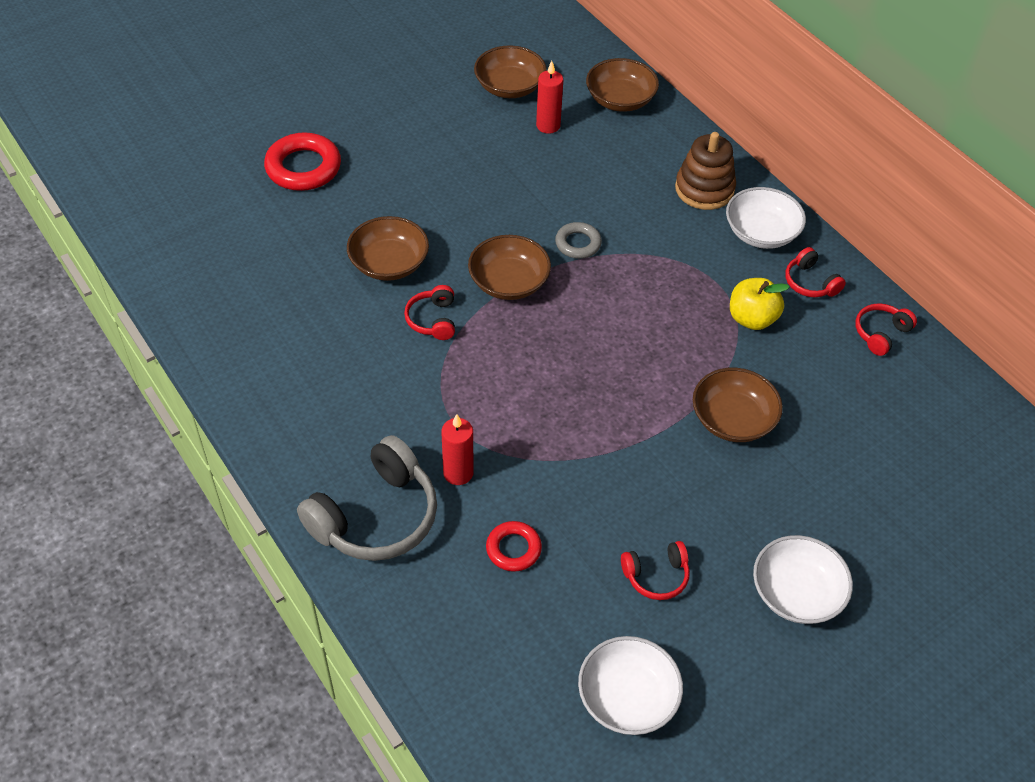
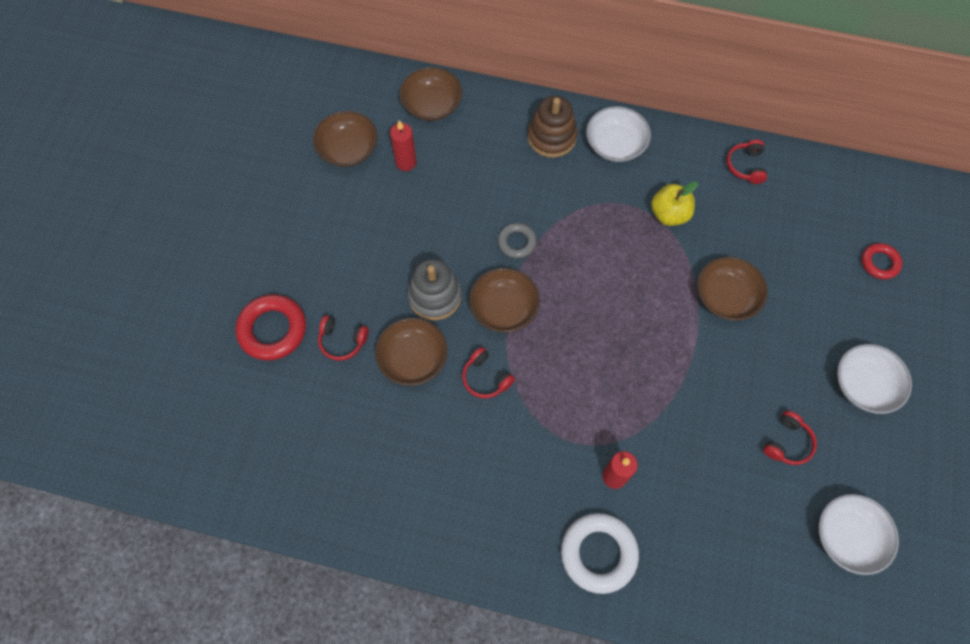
camera: 40 degrees left, 15 degrees up
grey headphones [297,435,437,561] -> white ring [561,513,639,594]
red ring [486,521,542,572] -> red ring moved to [862,243,902,279]
red headphones [785,247,846,297] -> red headphones moved to [318,315,369,361]
none -> grey stacking toy [407,259,461,320]

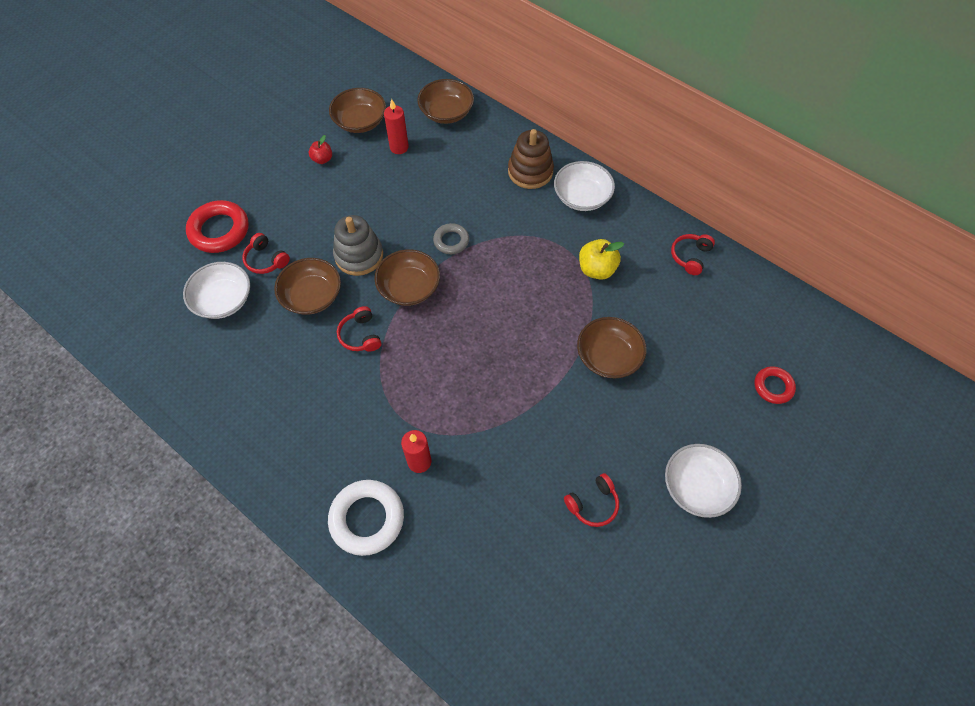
camera: 25 degrees right, 5 degrees down
white bowl [819,494,899,575] -> white bowl moved to [183,262,250,319]
none -> red apple [309,135,332,164]

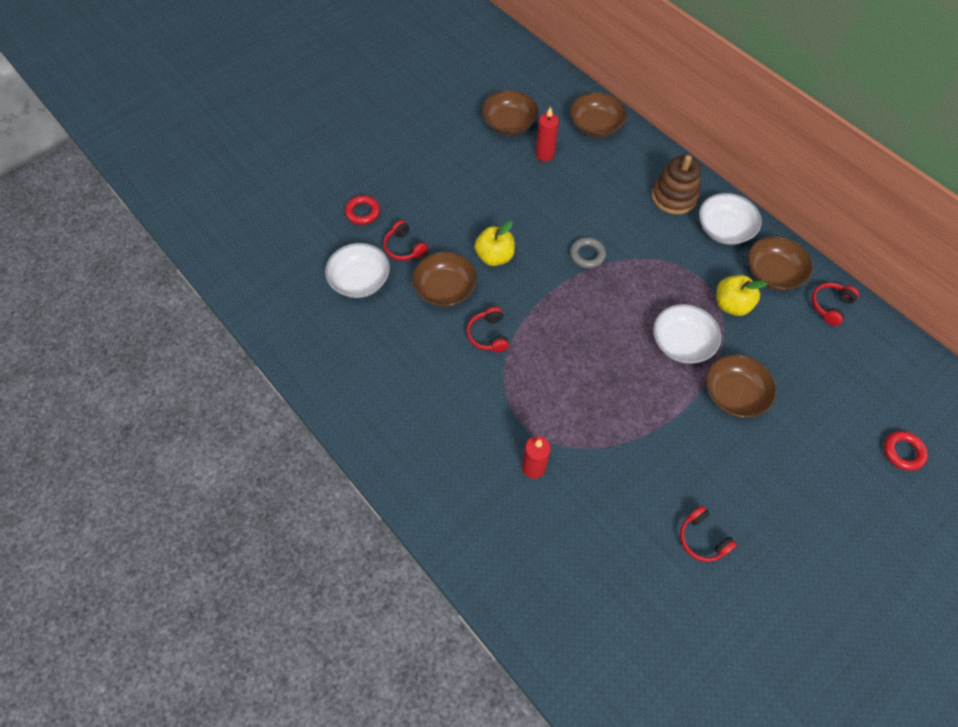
camera: 10 degrees right, 0 degrees up
red ring [186,200,249,253] -> red ring [345,195,380,225], size x0.58
red apple [309,135,332,164] -> none
white ring [328,480,404,556] -> none
grey stacking toy [333,215,383,276] -> yellow apple [474,221,515,266]
brown bowl [374,249,440,306] -> brown bowl moved to [748,236,813,291]
red headphones [564,473,619,527] -> red headphones turned 75 degrees clockwise [680,506,737,562]
white bowl [665,444,742,518] -> white bowl moved to [653,304,721,364]

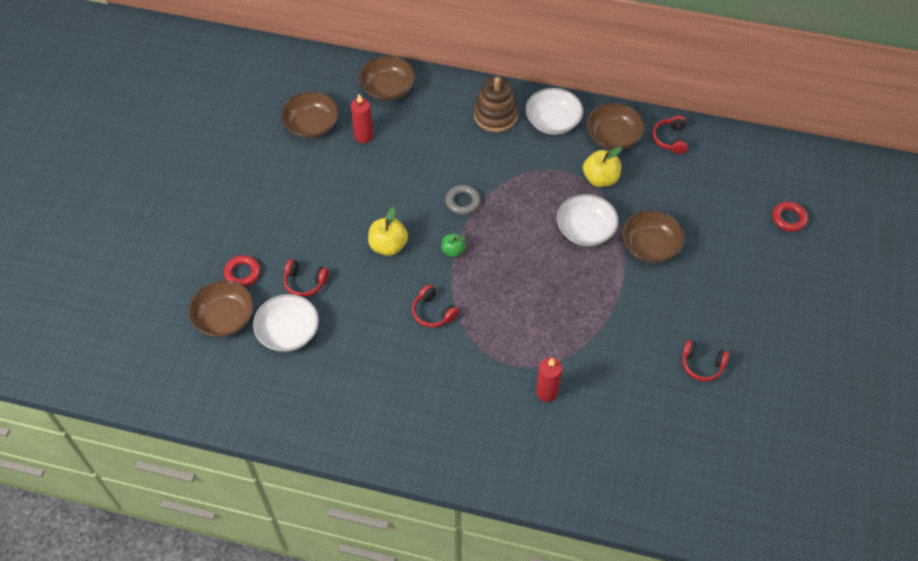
camera: 35 degrees left, 5 degrees down
brown bowl [412,252,477,307] -> brown bowl moved to [188,280,254,337]
none -> green apple [441,233,466,257]

